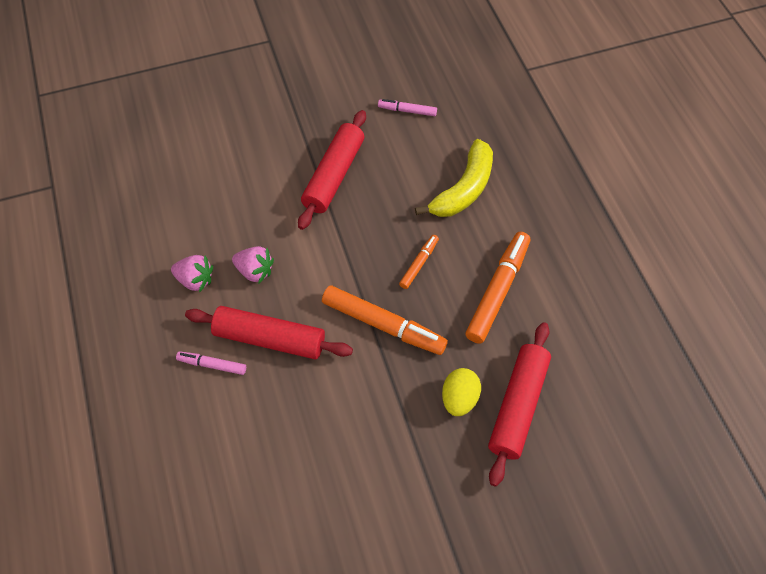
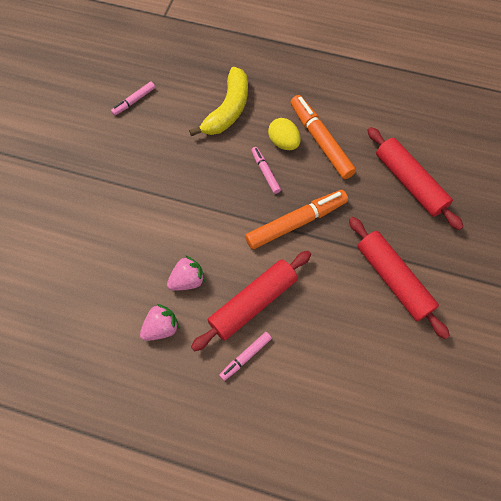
camera: 55 degrees left, 5 degrees up
red rolling pin [298,110,366,230] -> red rolling pin moved to [349,217,450,339]
orange marker [399,235,439,289] -> pink marker [251,147,281,194]
yellow banana [415,139,493,217] -> yellow banana turned 45 degrees clockwise [189,67,248,136]
yellow egg [442,368,481,416] -> yellow egg moved to [268,118,301,150]

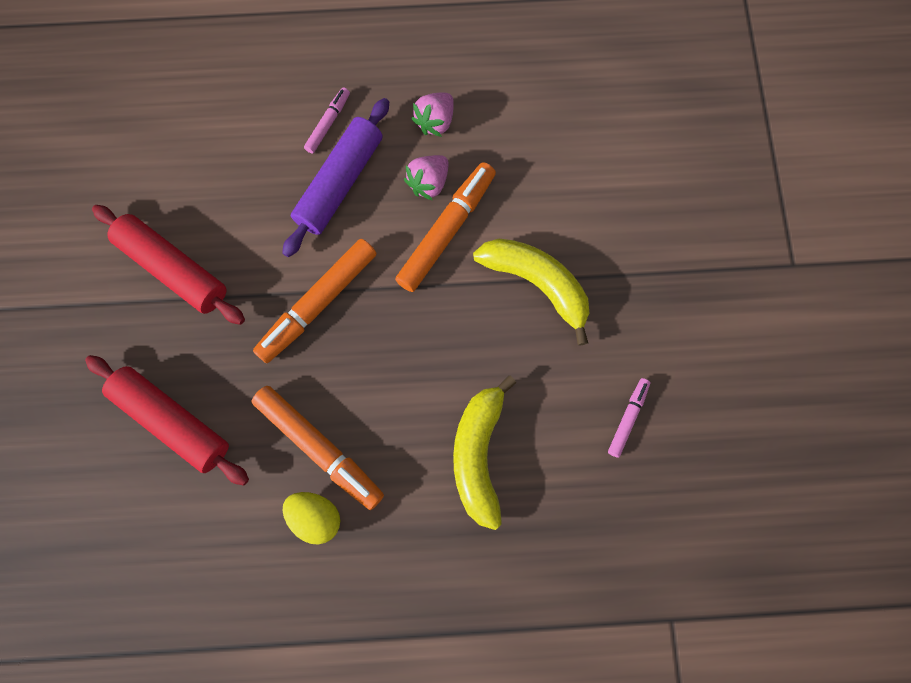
camera: 160 degrees right, 10 degrees up
red rolling pin [191,251,311,351] -> purple rolling pin [282,98,389,257]
pink marker [251,147,281,194] -> none
yellow egg [268,118,301,150] -> yellow egg moved to [283,492,340,545]
none -> orange marker [395,162,496,292]
none -> yellow banana [473,239,589,346]

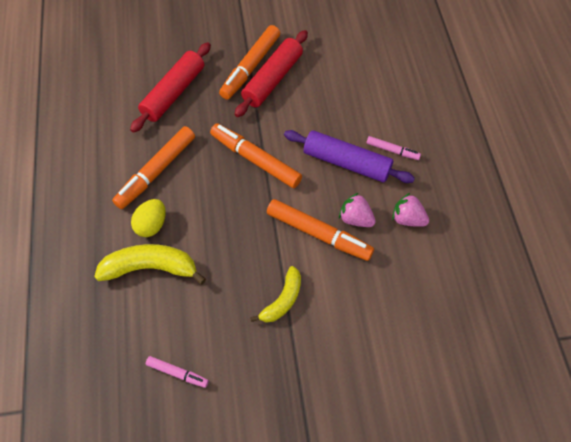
camera: 85 degrees right, 15 degrees down
yellow egg [283,492,340,545] -> yellow egg moved to [131,199,166,237]
yellow banana [473,239,589,346] -> yellow banana [250,266,301,323], size x0.65
none -> orange marker [219,25,280,99]

